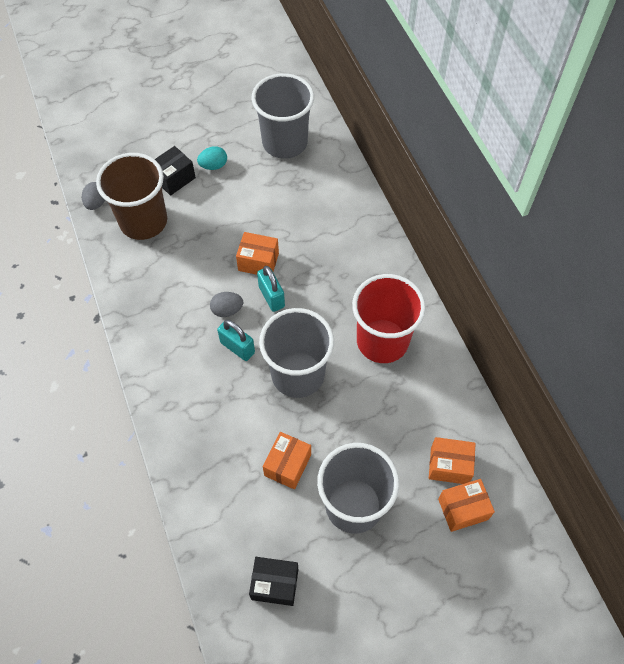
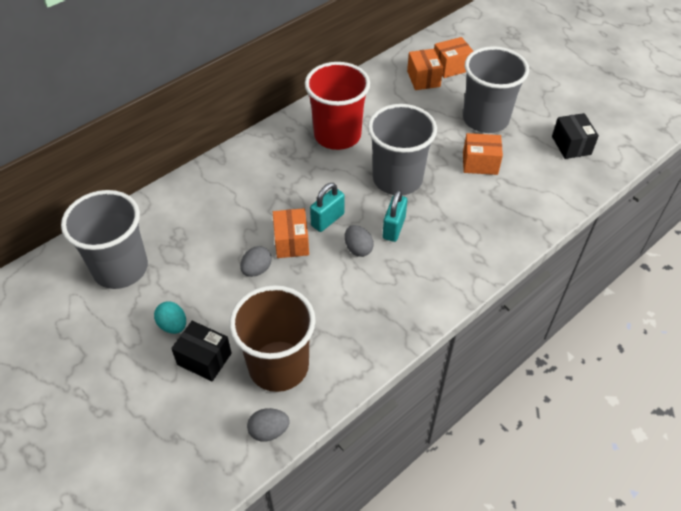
camera: 110 degrees left, 10 degrees down
orange box [438,479,495,532] -> orange box turned 75 degrees counterclockwise [434,37,473,78]
none -> grey egg [240,246,272,277]

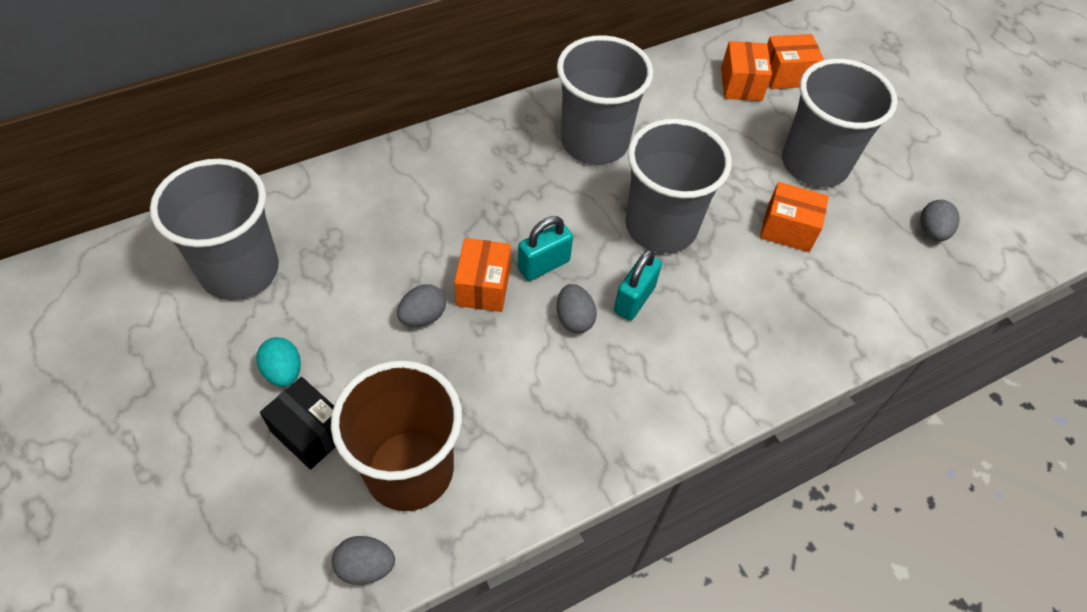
camera: 10 degrees right, 5 degrees up
red cup [305,62,370,150] -> grey cup [557,35,653,165]
black box [552,113,599,159] -> grey egg [920,200,960,241]

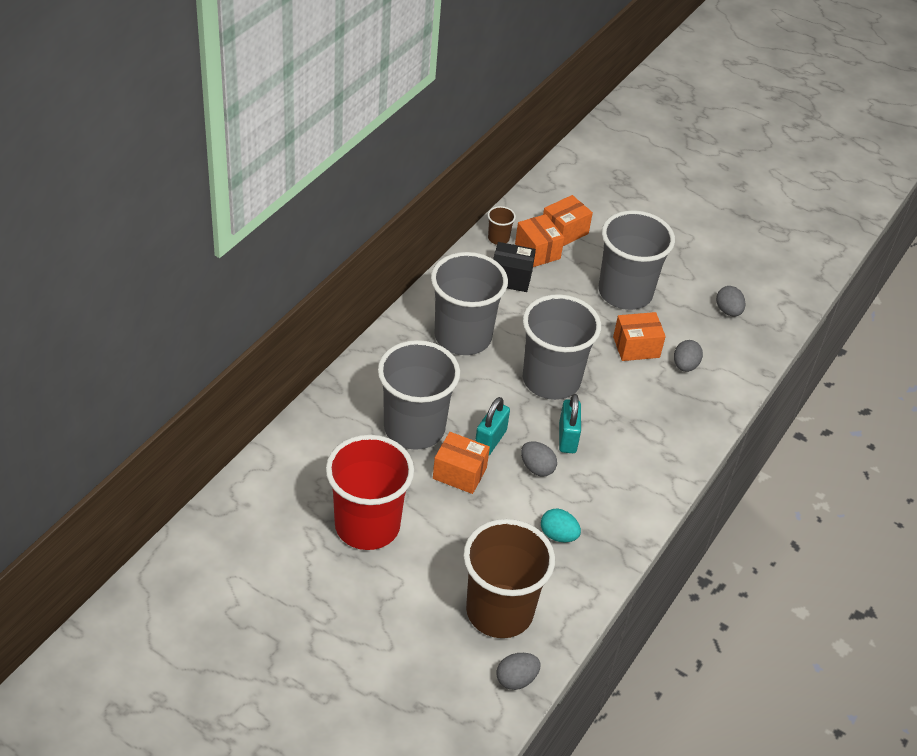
camera: 30 degrees left, 10 degrees down
grey cup [150,159,279,300] -> grey cup moved to [378,340,460,450]
turquoise egg [257,337,301,387] -> turquoise egg moved to [541,509,581,542]
black box [260,377,335,470] -> black box moved to [493,242,536,292]
grey egg [397,284,446,327] -> grey egg moved to [674,340,703,372]
orange box [454,238,511,312] -> orange box turned 45 degrees counterclockwise [433,432,490,494]
none -> red cup [326,435,414,550]
none -> brown cup [488,206,516,245]

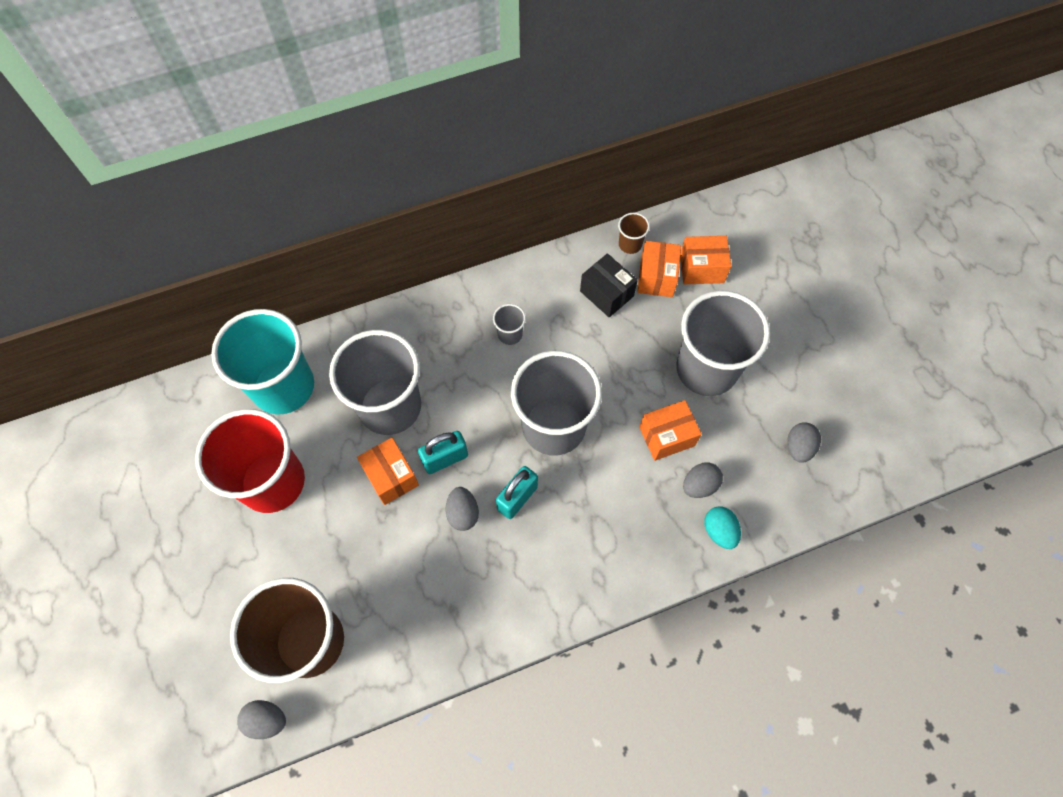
camera: 40 degrees right, 20 degrees up
grey cup [431,252,508,355] -> grey cup [493,304,526,345], size x0.40
turquoise egg [541,509,581,542] -> turquoise egg moved to [704,506,741,549]
orange box [613,312,666,361] -> orange box turned 45 degrees counterclockwise [639,400,702,461]
none -> turquoise cup [211,309,314,414]

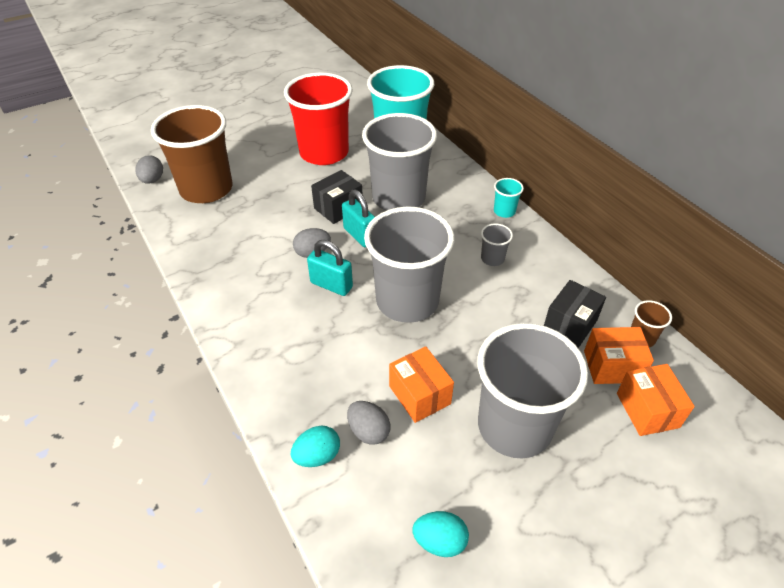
camera: 80 degrees right, 20 degrees down
orange box [357,437,419,505] -> black box [311,170,362,224]
grey egg [787,422,821,463] -> turquoise egg [412,511,469,557]
none -> turquoise cup [494,178,524,218]

